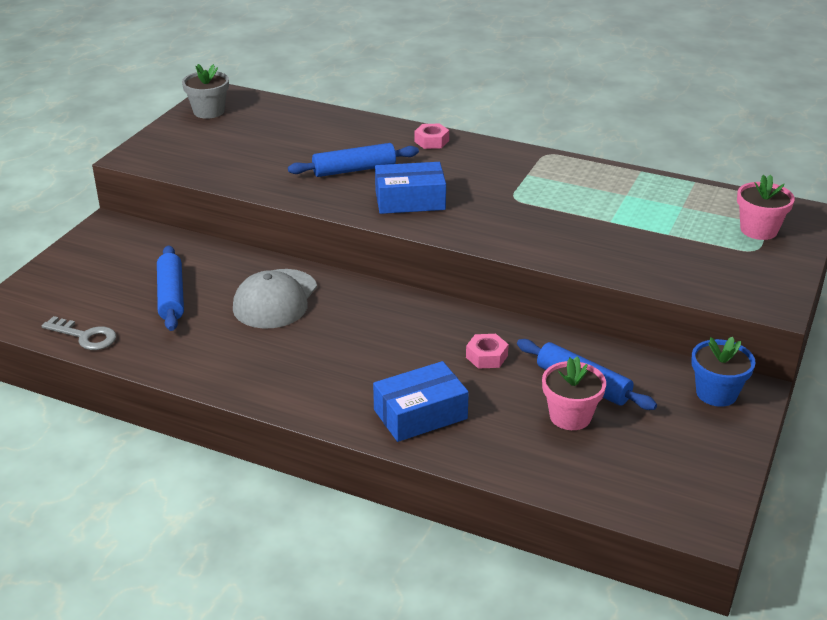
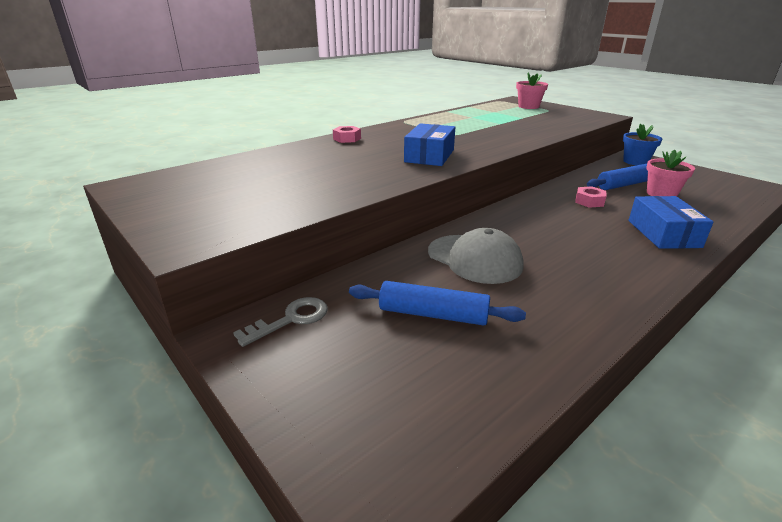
camera: 65 degrees left, 5 degrees down
grey key [42,316,116,350] -> grey key moved to [233,297,328,347]
grey flower pot [182,64,229,119] -> none
blue rolling pin [288,143,419,177] -> none

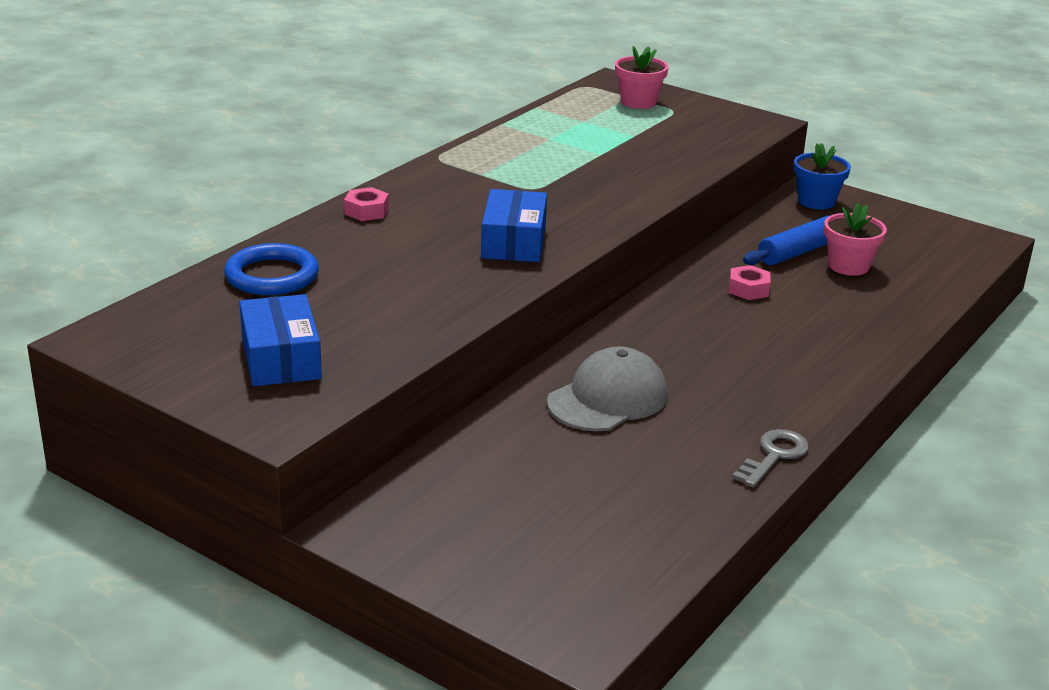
camera: 15 degrees left, 0 degrees up
grey key [233,297,328,347] -> grey key moved to [732,429,809,488]
blue rolling pin [349,281,526,326] -> none
grey cap [428,228,523,284] -> grey cap turned 75 degrees counterclockwise [547,347,668,431]
blue box [628,196,714,249] -> blue box moved to [239,294,322,386]
none -> blue ring [224,243,319,295]

